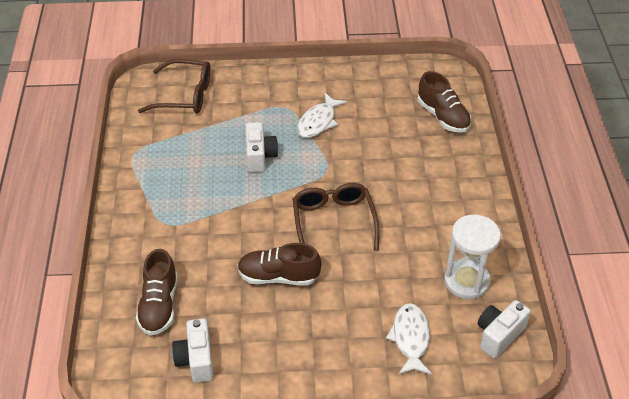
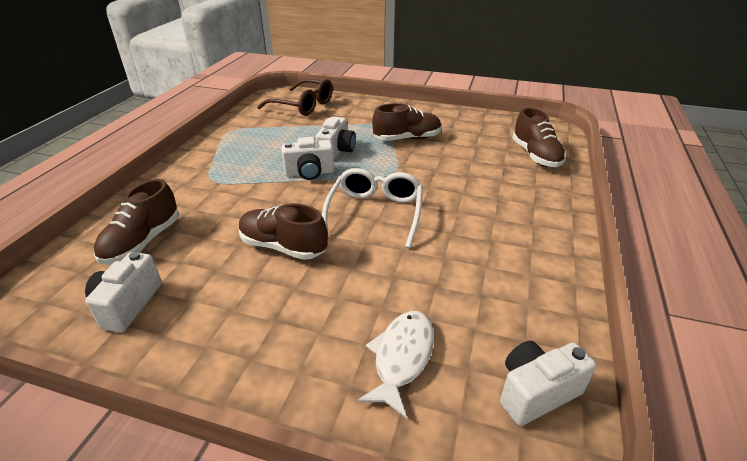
camera: 20 degrees right, 10 degrees down
brown glasses [293,183,379,250] -> white glasses [322,168,423,248]
white fish [297,93,347,138] -> brown shoe [372,103,441,141]
white hourglass [444,215,501,299] -> none
none -> white camera [281,137,334,180]

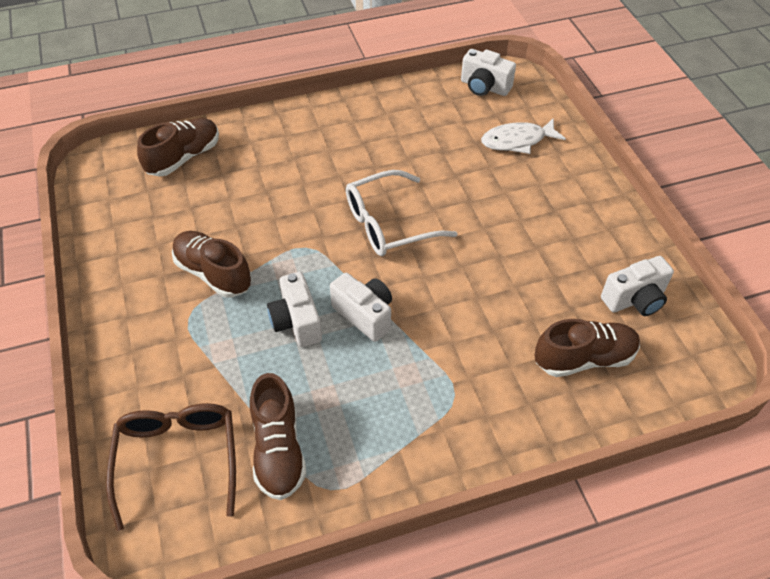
camera: 125 degrees left, 15 degrees up
brown shoe [239,203,328,260] -> brown shoe moved to [250,373,307,500]
white camera [316,117,356,160] -> white camera turned 90 degrees counterclockwise [267,272,322,347]

